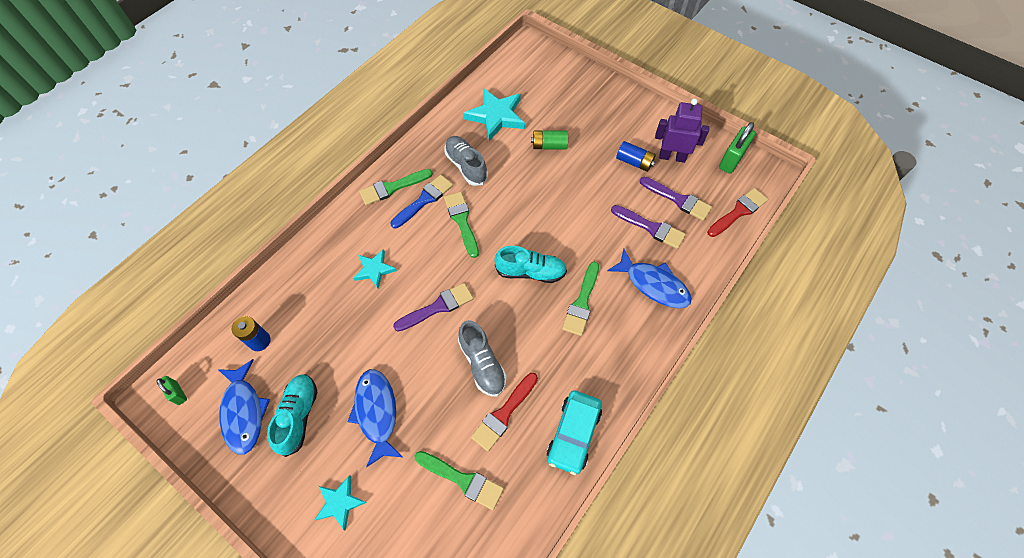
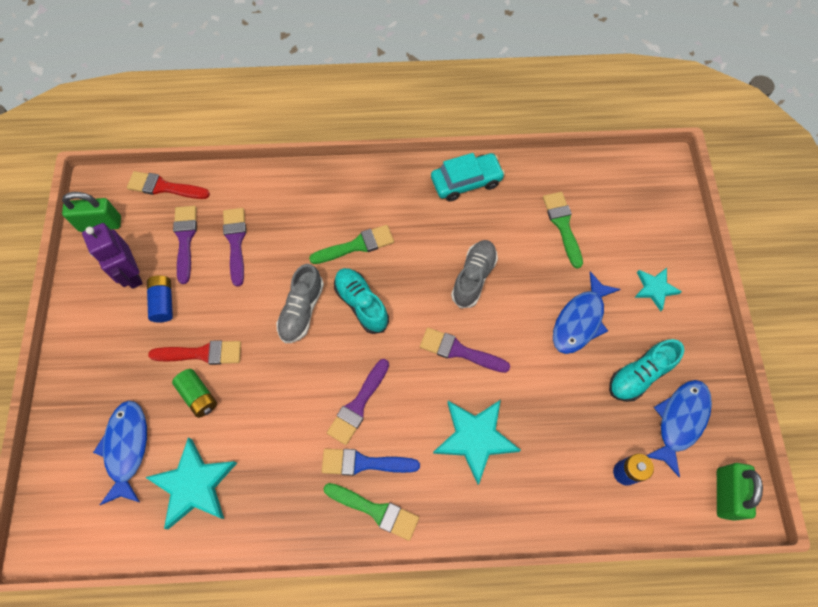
camera: 130 degrees left, 5 degrees up
green padlock [156,376,187,405] -> green padlock [717,463,763,521], size x1.75
turquoise star [353,249,397,289] -> turquoise star [433,400,521,485], size x1.70
grey shoe [444,136,488,186] -> grey shoe moved to [276,264,324,343]
green brush [444,192,479,258] -> purple brush [327,359,389,445]
red brush [471,373,538,451] -> red brush moved to [148,340,241,365]
blue fish [607,249,692,308] -> blue fish moved to [93,400,147,505]

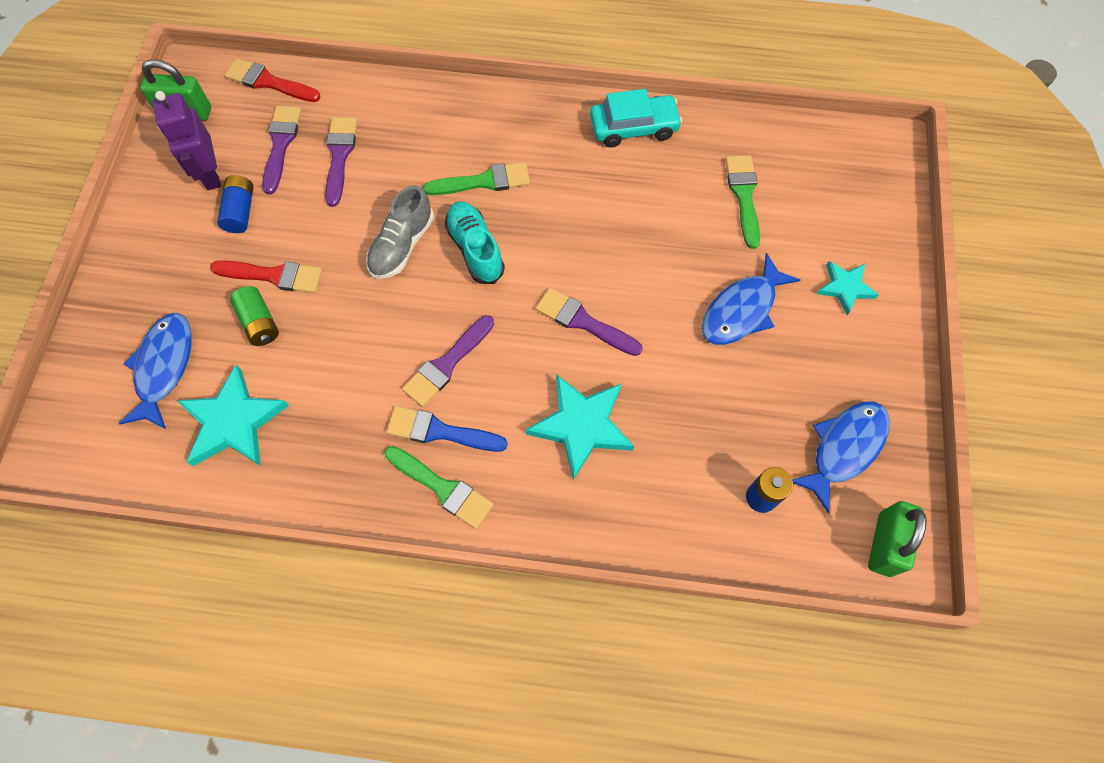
camera: 10 degrees right, 0 degrees up
grey shoe [451,240,498,308] -> none
turquoise shoe [609,339,684,402] -> none

